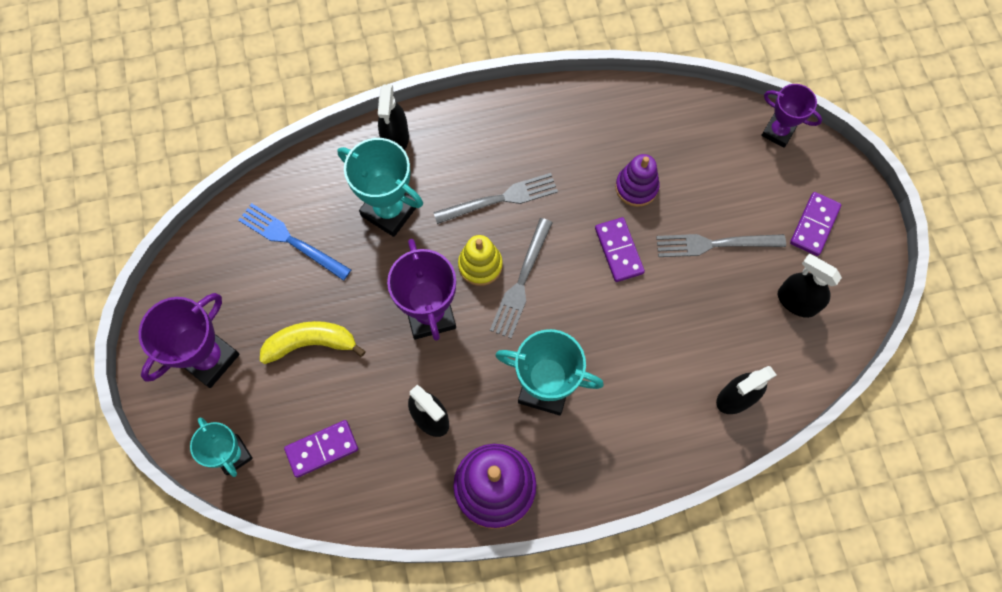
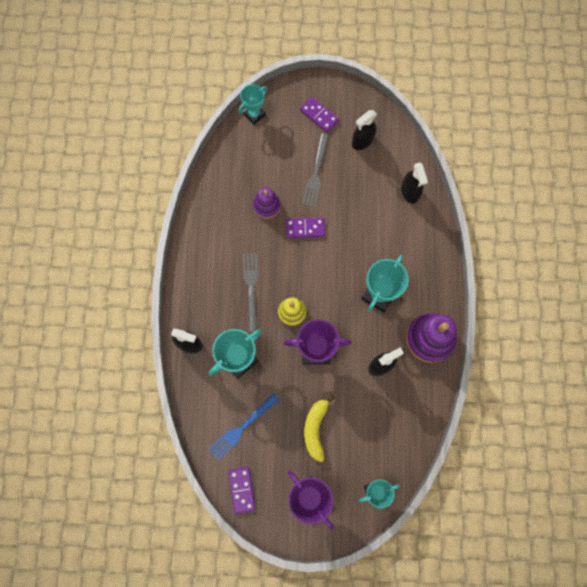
camera: 75 degrees left, 5 degrees up
purple domino [284,420,358,478] -> purple domino moved to [228,467,255,514]
grey fork [490,218,553,338] -> none
purple trophy [761,84,822,148] -> turquoise trophy [238,84,268,125]

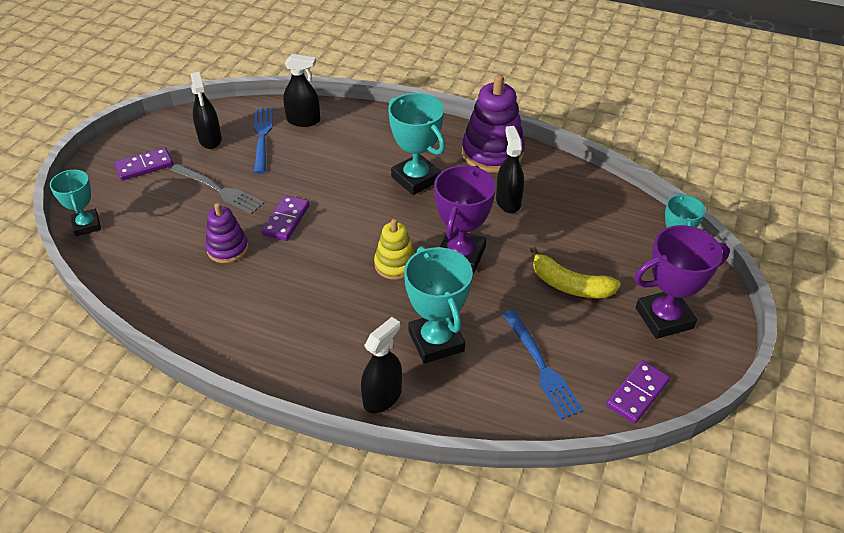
camera: 70 degrees left, 30 degrees down
purple domino [228,467,255,514] -> purple domino turned 60 degrees counterclockwise [606,360,670,424]
grey fork [243,253,258,332] -> none
none -> blue fork [254,108,273,174]

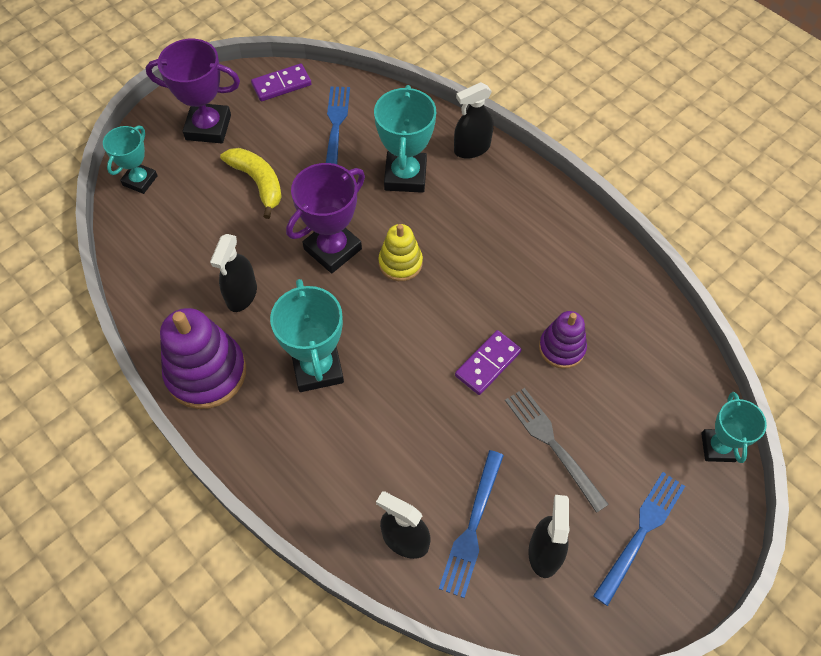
camera: 155 degrees left, 15 degrees up
purple domino [114,147,173,181] -> blue fork [593,472,685,606]

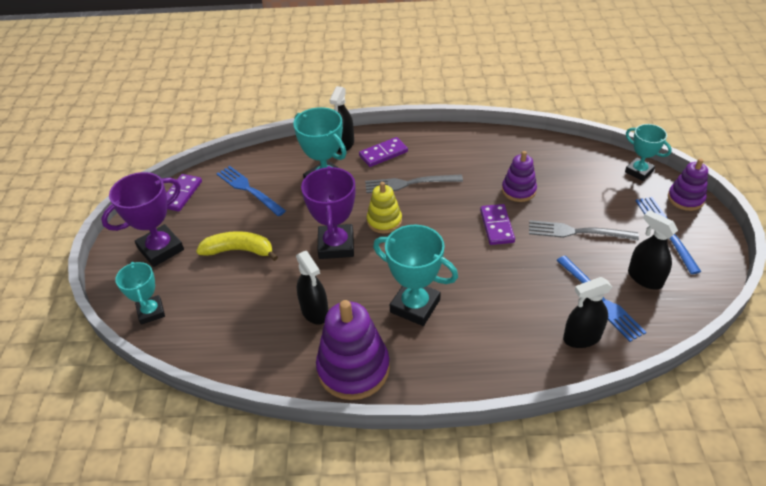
camera: 45 degrees left, 15 degrees down
none -> purple domino [359,137,408,167]
none -> grey fork [365,174,463,193]
none -> purple stacking toy [668,158,708,211]

